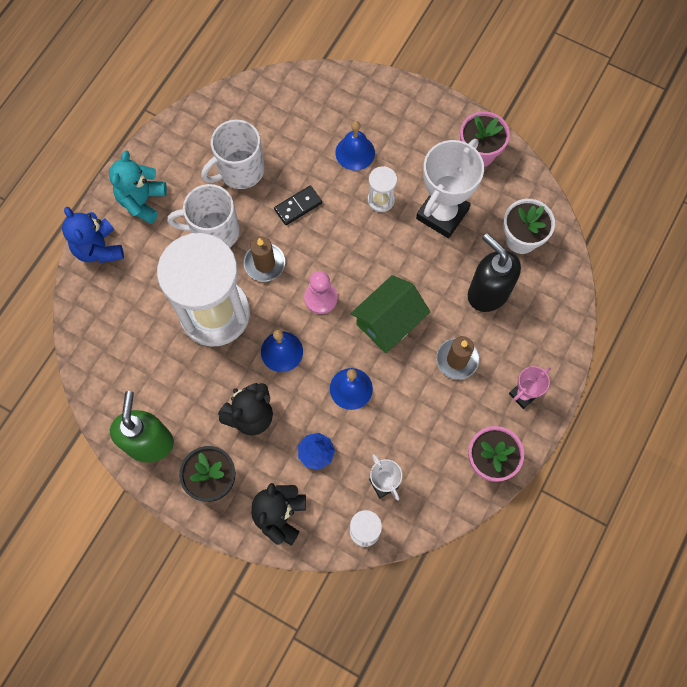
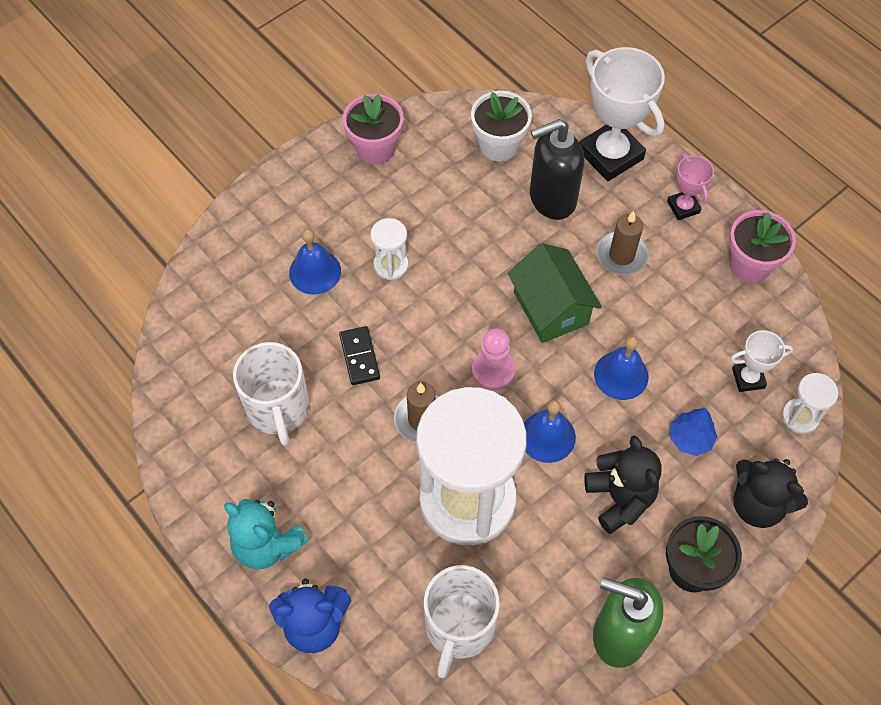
camera: 70 degrees left, 10 degrees down
white mug [168,184,240,247] -> white mug moved to [424,565,500,678]
white trophy [416,139,484,238] -> white trophy moved to [579,47,665,181]

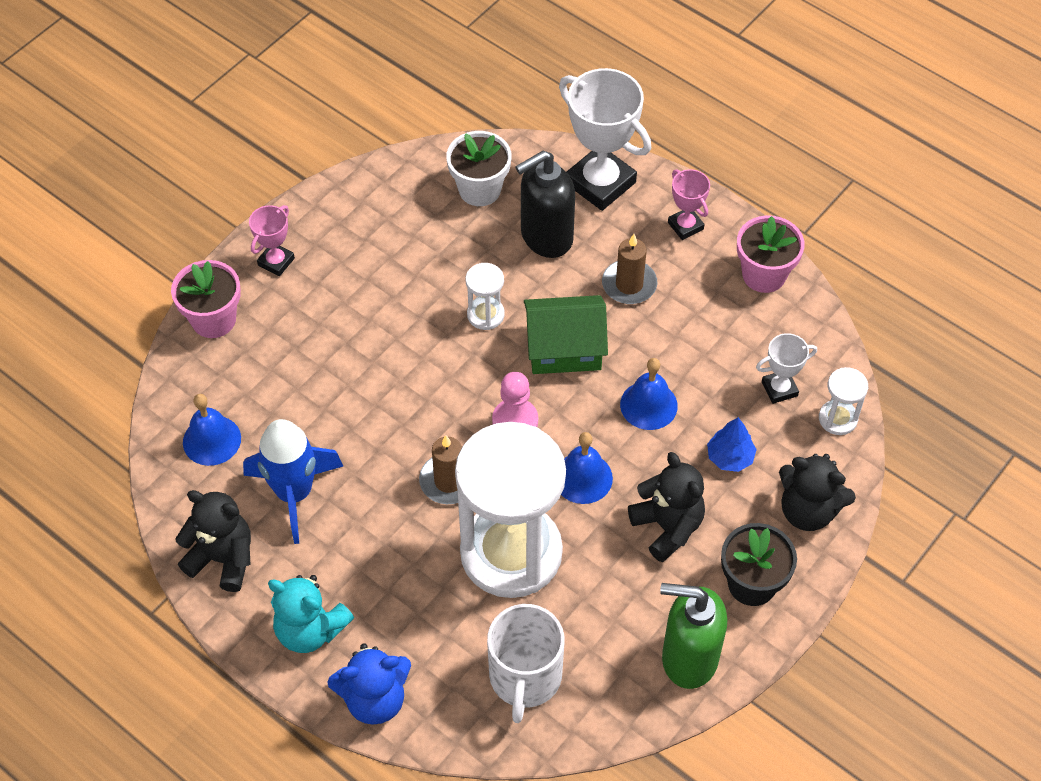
camera: 10 degrees left, 5 degrees down
white mug [233,342,310,446] -> blue rocket [243,419,343,544]
blue bell [289,229,341,295] -> blue bell moved to [183,394,241,466]
black domino [339,326,380,385] -> none
pink flower pot [343,94,404,165] -> pink flower pot moved to [171,260,241,338]
white hourglass [370,218,409,280] -> white hourglass moved to [465,263,505,330]
green house [508,243,602,343] -> green house turned 60 degrees counterclockwise [524,295,608,374]
none -> black teddy bear [175,490,251,592]
none -> pink trophy [249,205,295,276]

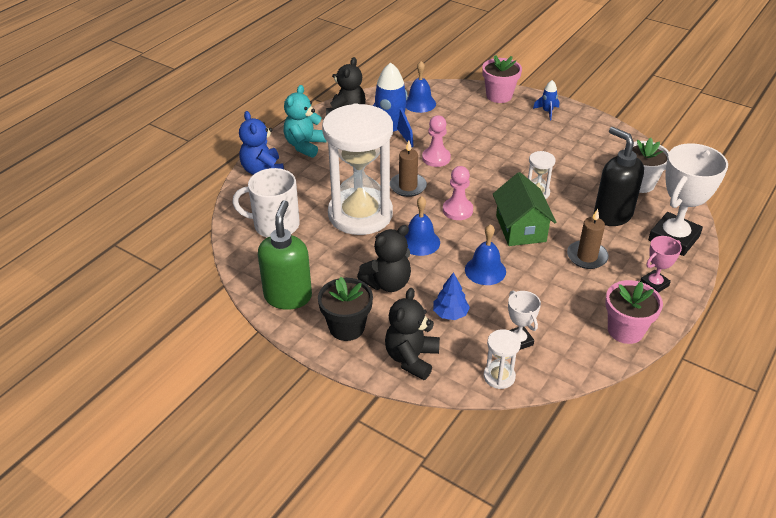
camera: 85 degrees right, 15 degrees down
pink trophy [249,205,295,276] -> blue rocket [533,80,559,121]
none -> pink pawn [422,115,451,167]

